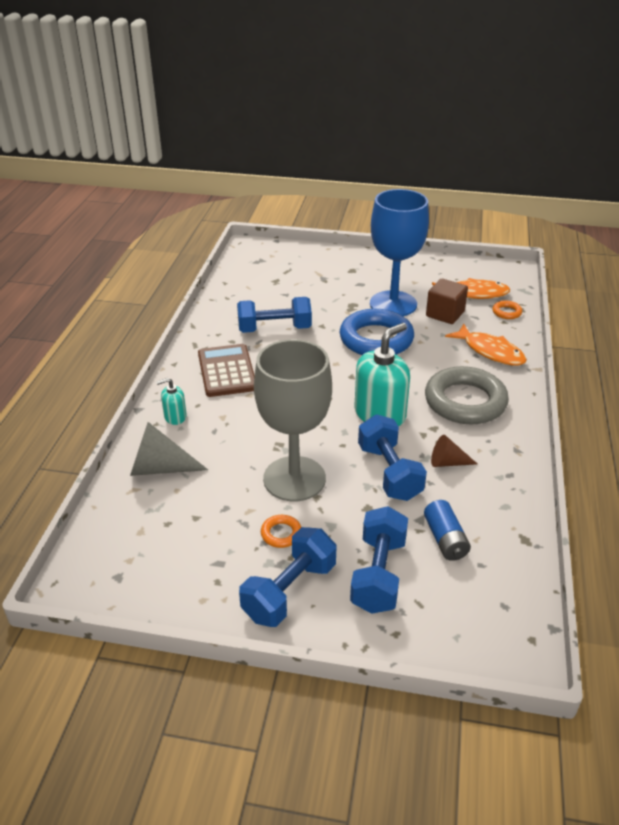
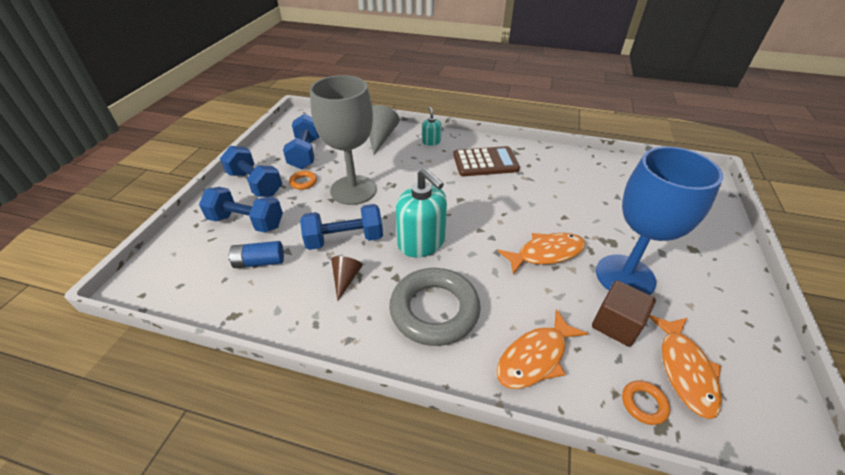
camera: 95 degrees right, 5 degrees up
blue dumbbell [237,297,312,333] -> blue dumbbell moved to [283,114,319,169]
blue ring [340,309,414,355] -> orange fish [498,233,586,274]

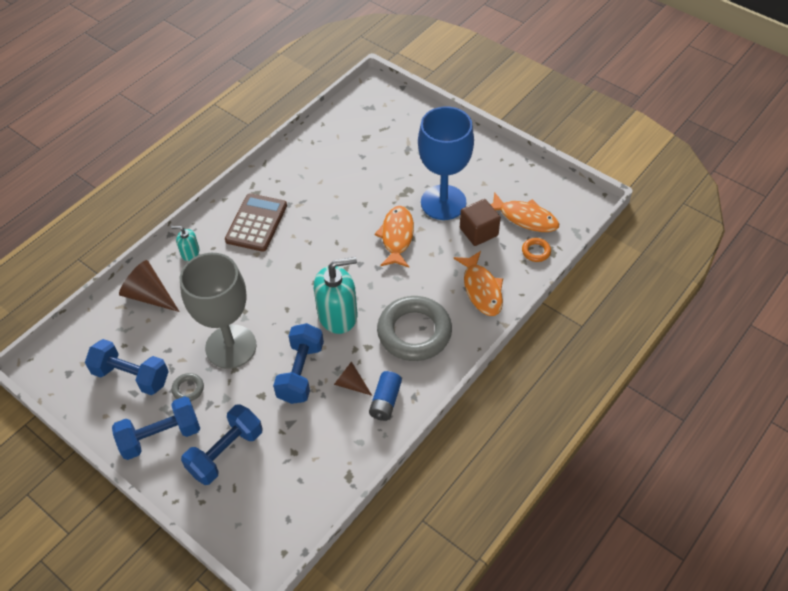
camera: 65 degrees left, 10 degrees up
blue battery [228,241,284,268] -> blue battery moved to [369,371,402,421]
orange ring [289,171,317,190] -> grey ring [171,373,204,401]
grey cone [369,105,399,154] -> brown cone [119,260,180,312]

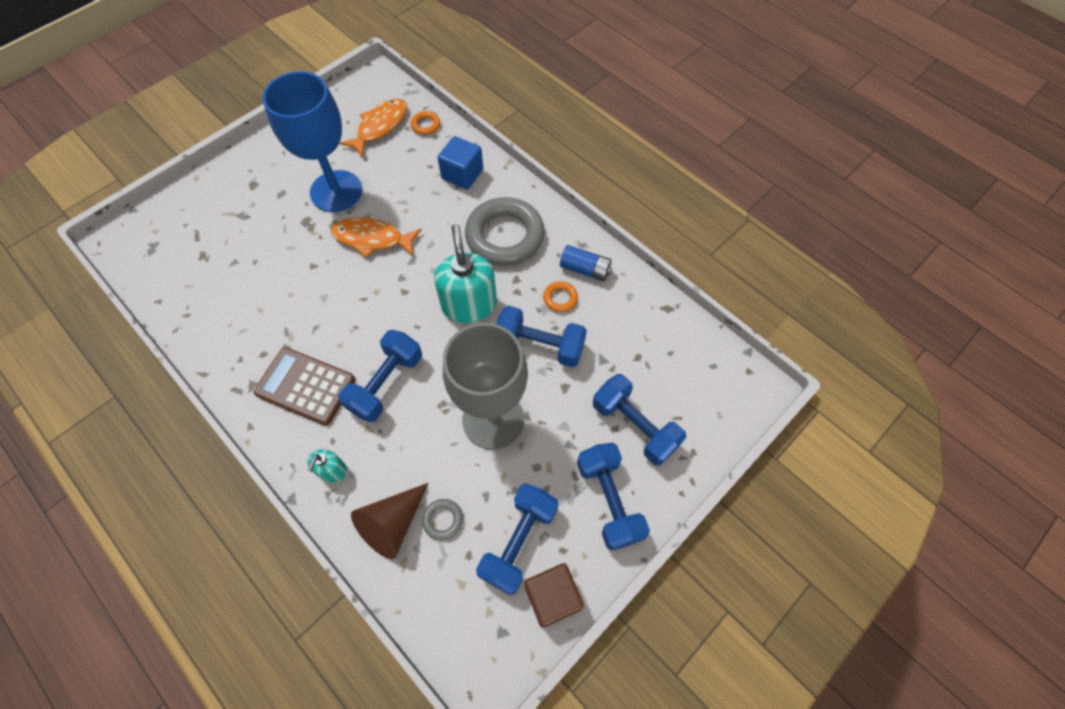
camera: 85 degrees left, 10 degrees up
grey ring [171,373,204,401] -> grey ring moved to [422,499,463,540]
brown cone [334,361,372,396] -> orange ring [543,281,578,312]
orange fish [454,251,503,316] -> blue cube [438,136,483,189]
brown cube [460,199,501,246] -> brown cube moved to [524,563,584,628]
none -> blue dumbbell [338,330,422,423]

